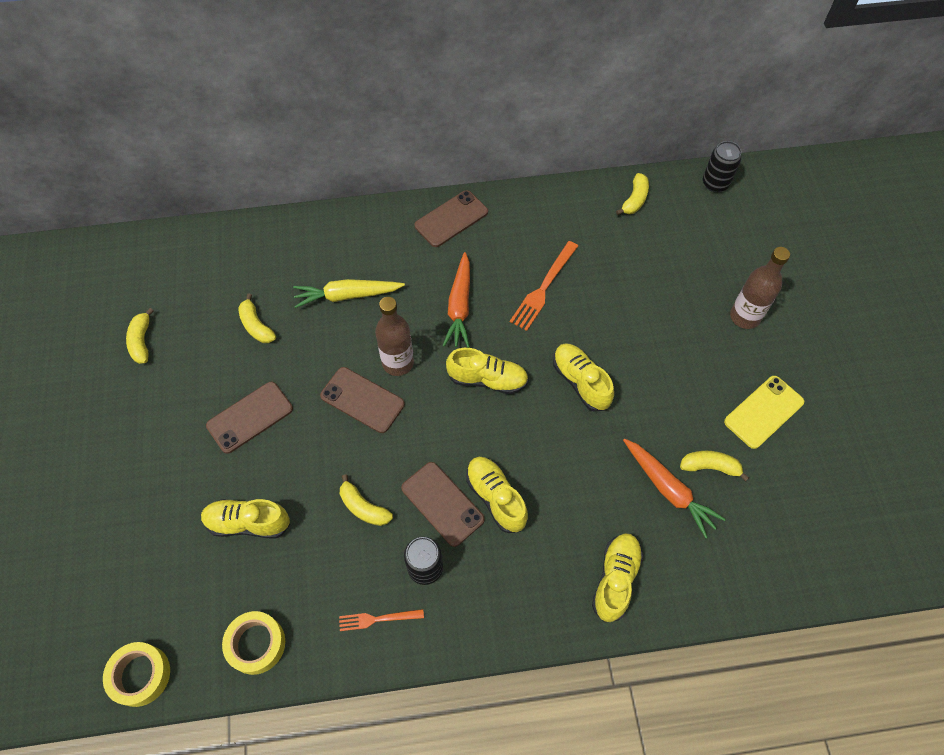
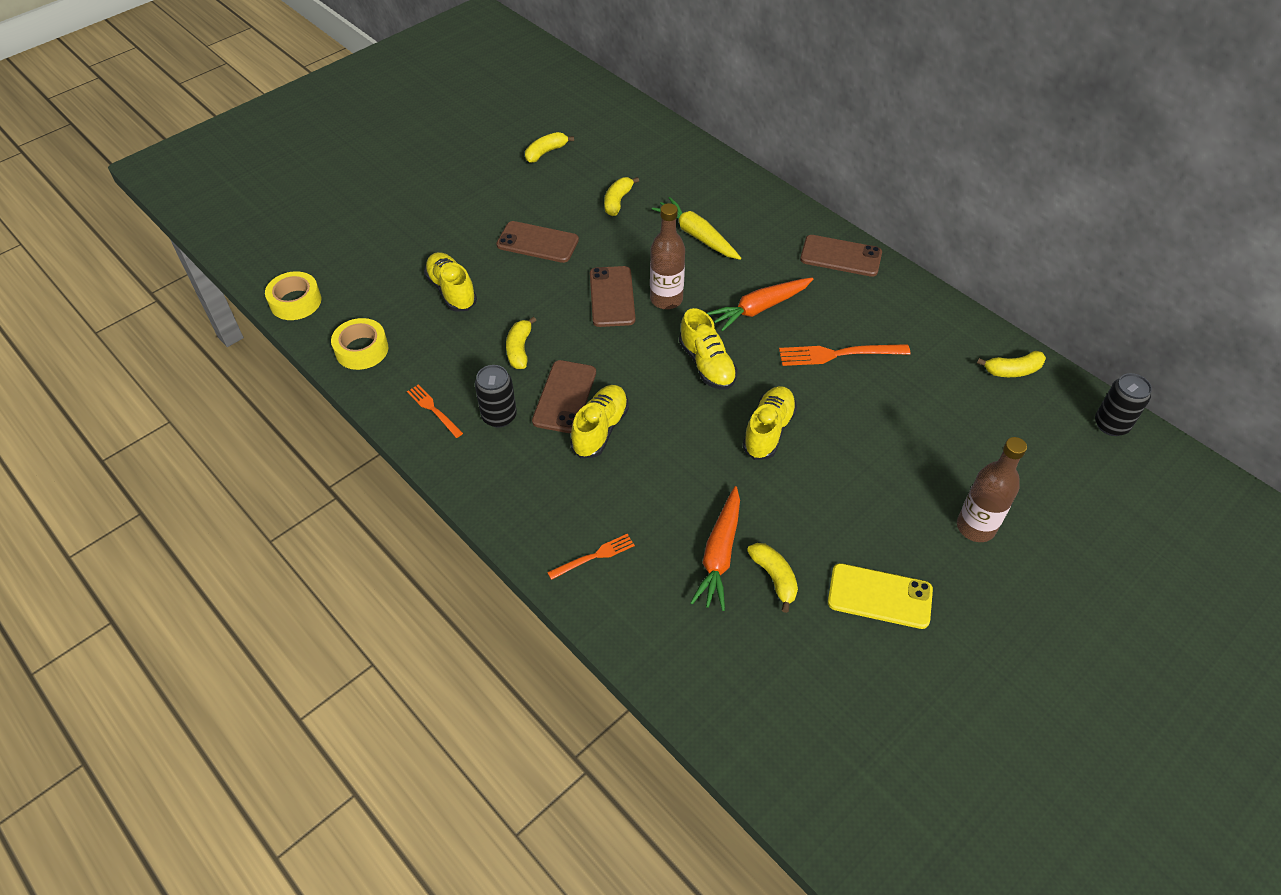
camera: 55 degrees right, 10 degrees down
yellow shoe [592,534,644,622] -> orange fork [547,534,635,580]

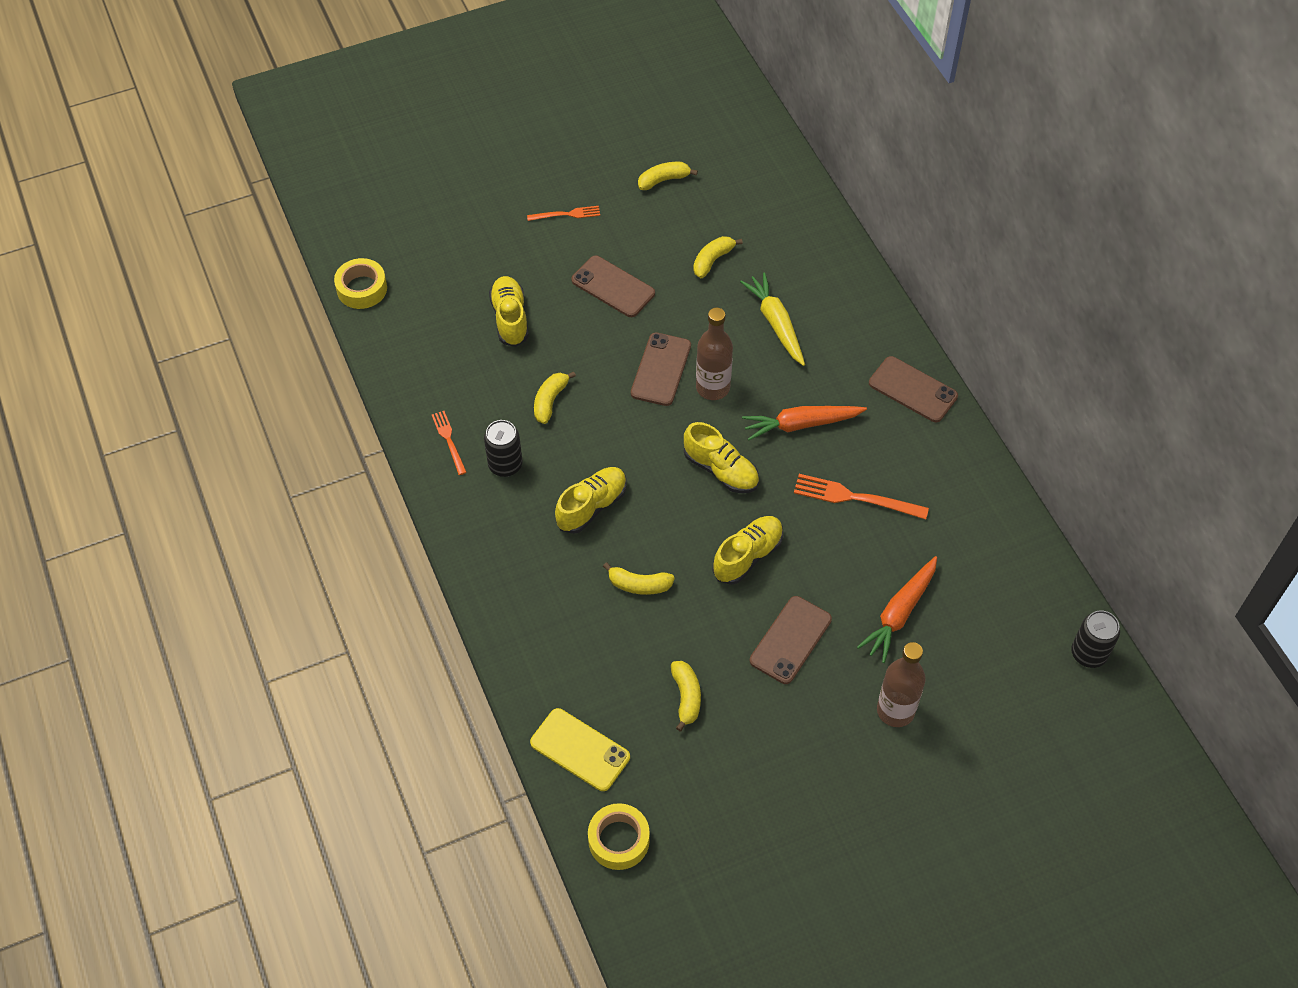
camera: 20 degrees right, 5 degrees up
yellow tape [331,318,389,370] -> yellow tape moved to [588,803,650,870]
brown phone [532,360,596,433] -> brown phone moved to [750,596,832,684]
orange fork [547,534,635,580] -> orange fork moved to [527,206,600,221]
yellow shoe [679,308,737,390] -> yellow shoe turned 45 degrees counterclockwise [684,422,759,493]
orange carrot [690,486,740,611] -> orange carrot moved to [857,556,937,663]
yellow phone [828,563,933,629] -> yellow phone moved to [530,708,630,791]
yellow banana [977,351,1046,377] -> yellow banana moved to [603,562,675,595]

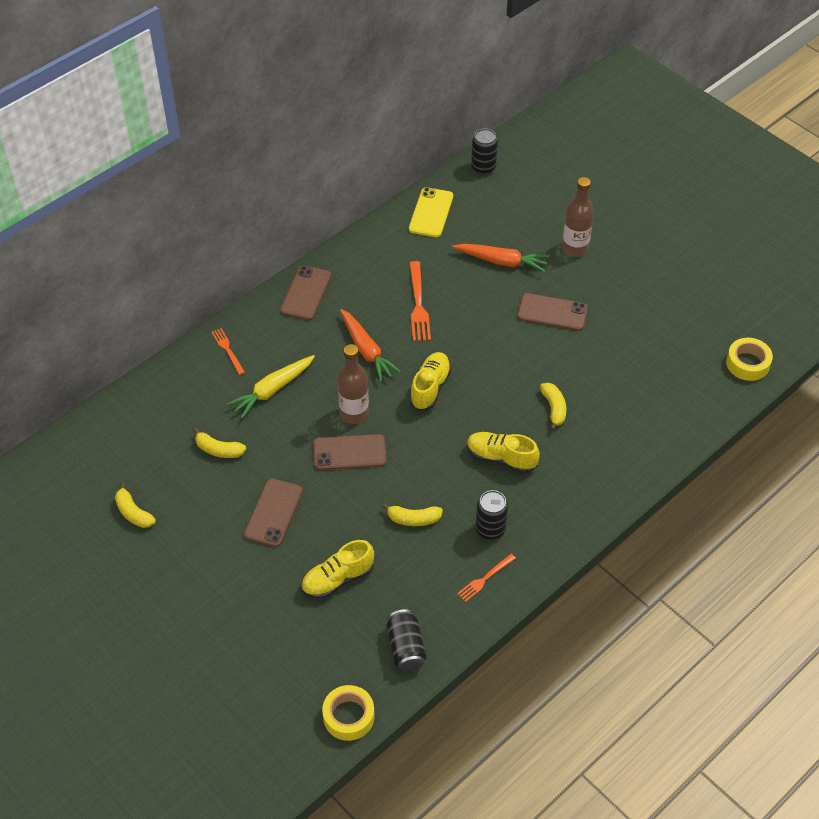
camera: 110 degrees left, 5 degrees down
orange fork [527,206,600,221] -> orange fork moved to [212,328,245,375]
yellow phone [530,708,630,791] -> yellow phone moved to [409,187,453,237]
yellow banana [671,661,701,731] -> none
yellow shoe [712,516,783,585] -> none
none -> black can [386,609,426,671]

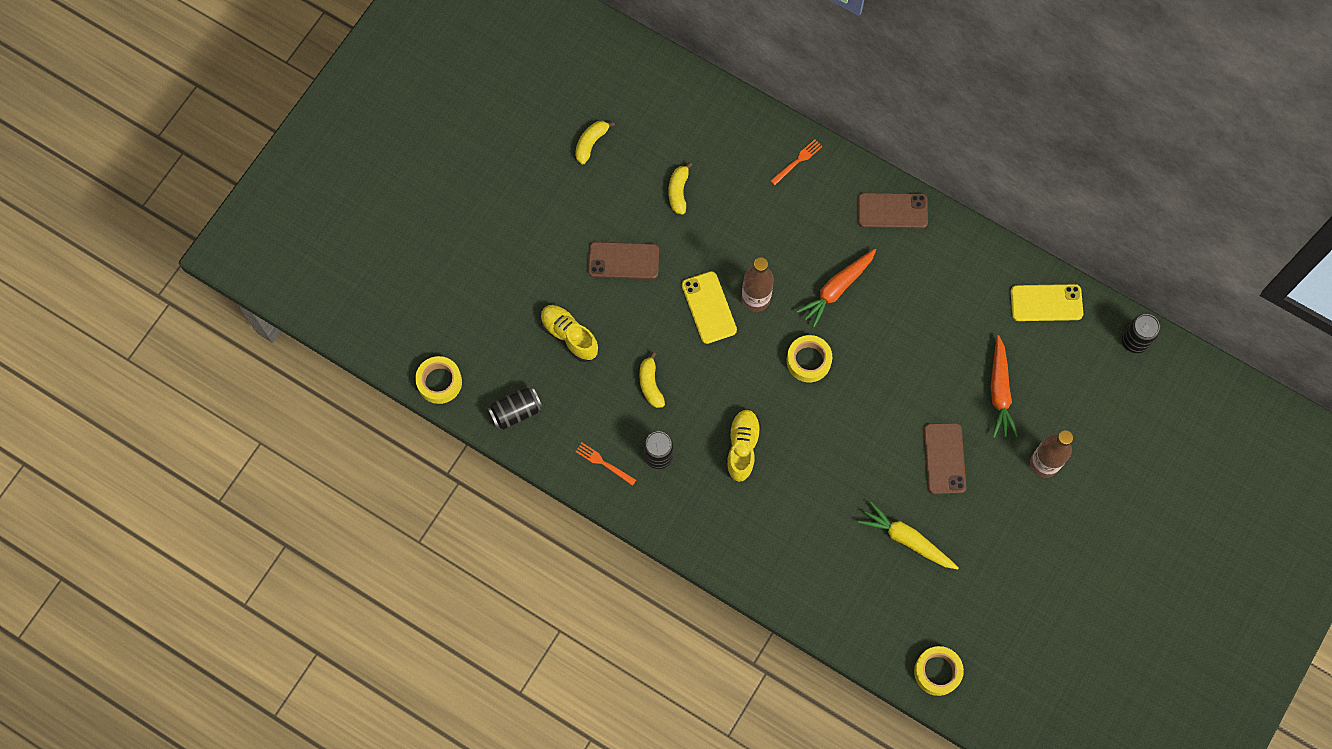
camera: 75 degrees right, 20 degrees up
yellow carrot [227,355,315,419] -> yellow carrot moved to [858,502,959,569]
brown phone [313,434,387,470] -> yellow phone [682,271,737,344]
yellow shoe [409,352,451,411] -> yellow tape [787,335,832,382]
orange fork [410,261,431,341] -> none
yellow banana [540,383,566,430] -> none

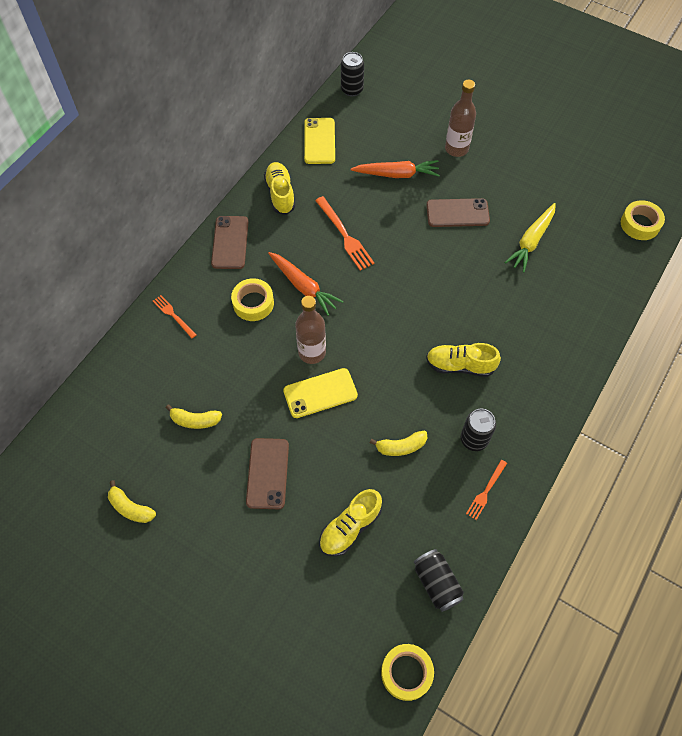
camera: 90 degrees left, 10 degrees down
yellow tape [787,335,832,382] -> yellow tape moved to [231,278,274,321]
none -> yellow shoe [264,162,296,215]
none -> orange fork [315,196,374,270]

